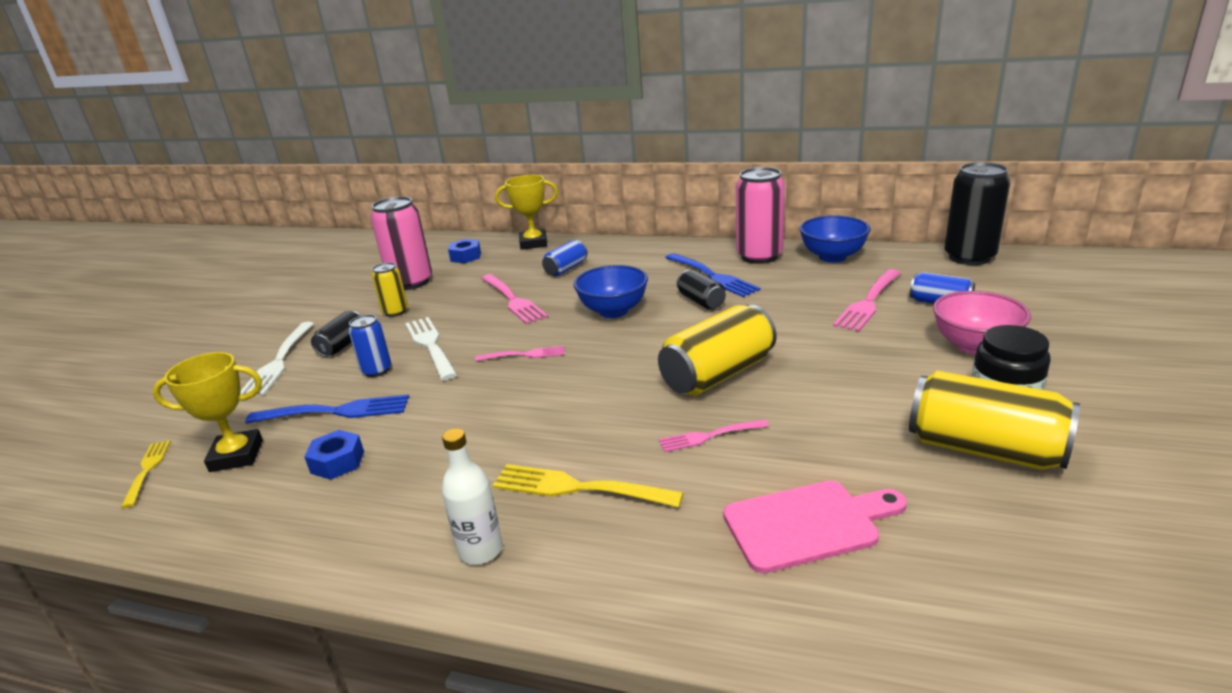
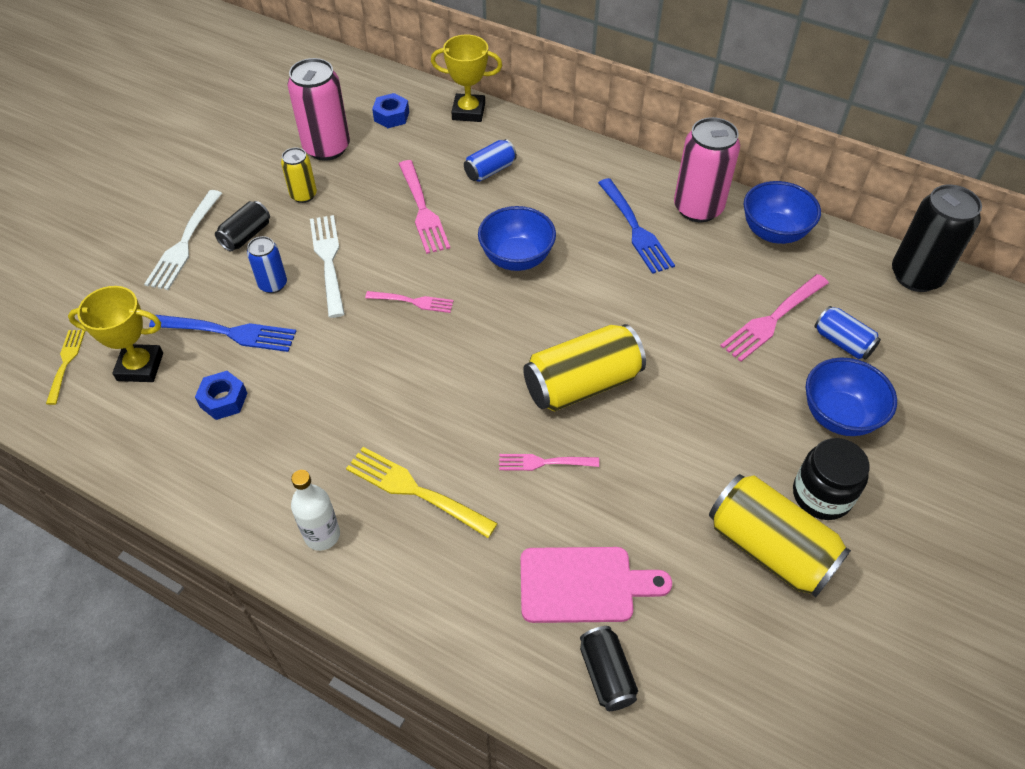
camera: 10 degrees right, 25 degrees up
black can [677,270,726,310] -> black can moved to [580,626,638,711]
pink bowl [933,291,1031,355] -> blue bowl [806,357,897,436]

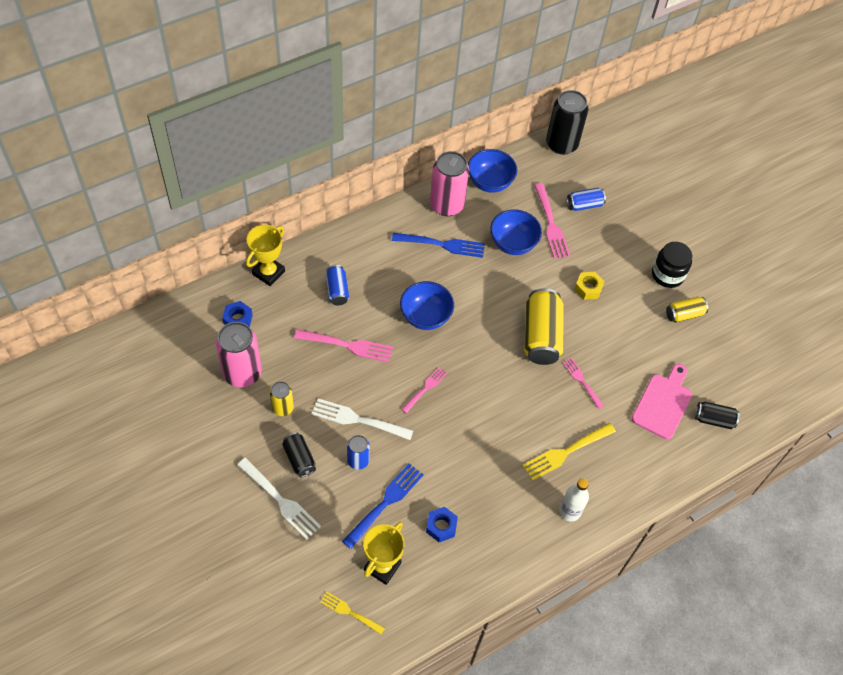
camera: 65 degrees left, 5 degrees up
pink fork [499,454,599,471] -> pink fork turned 120 degrees clockwise [562,358,604,409]
yellow can [709,474,851,598] -> yellow can [666,297,708,323], size x0.55
blue bowl [806,357,897,436] -> blue bowl moved to [490,209,542,255]
none -> yellow nut [574,272,605,300]

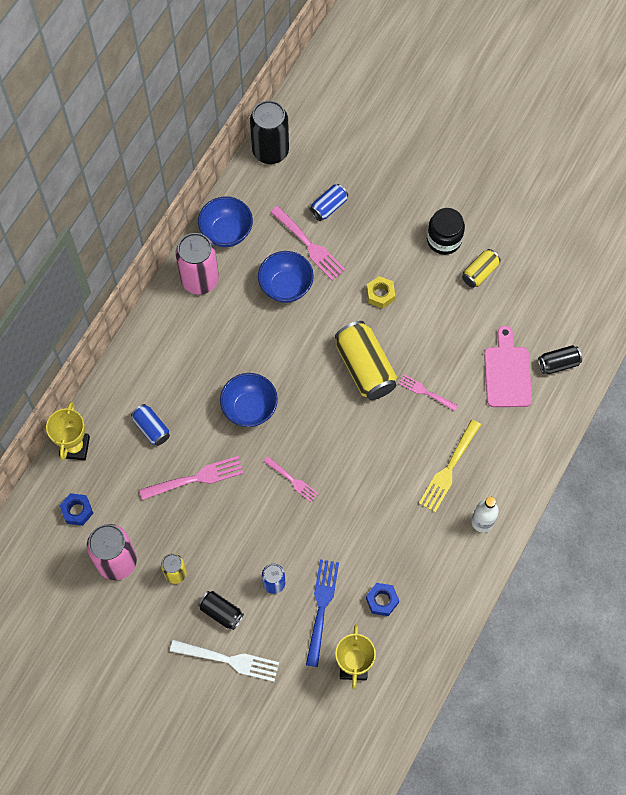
camera: 25 degrees left, 10 degrees up
white fork [311,398,414,440] -> none
yellow fork [320,592,385,634] -> none
blue fork [392,233,485,258] -> none
pink fork [401,367,447,413] -> pink fork turned 120 degrees clockwise [263,457,318,503]

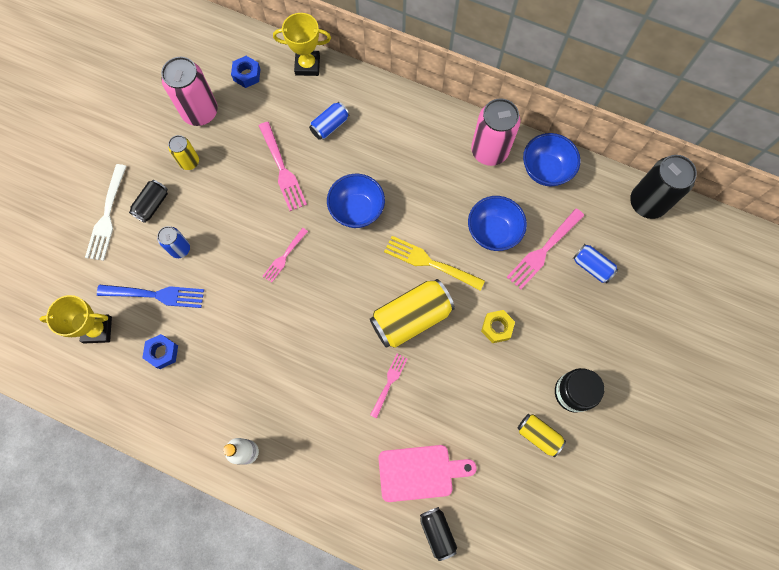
camera: 85 degrees right, 5 degrees up
yellow fork [419,419,481,513] -> yellow fork moved to [384,236,485,291]

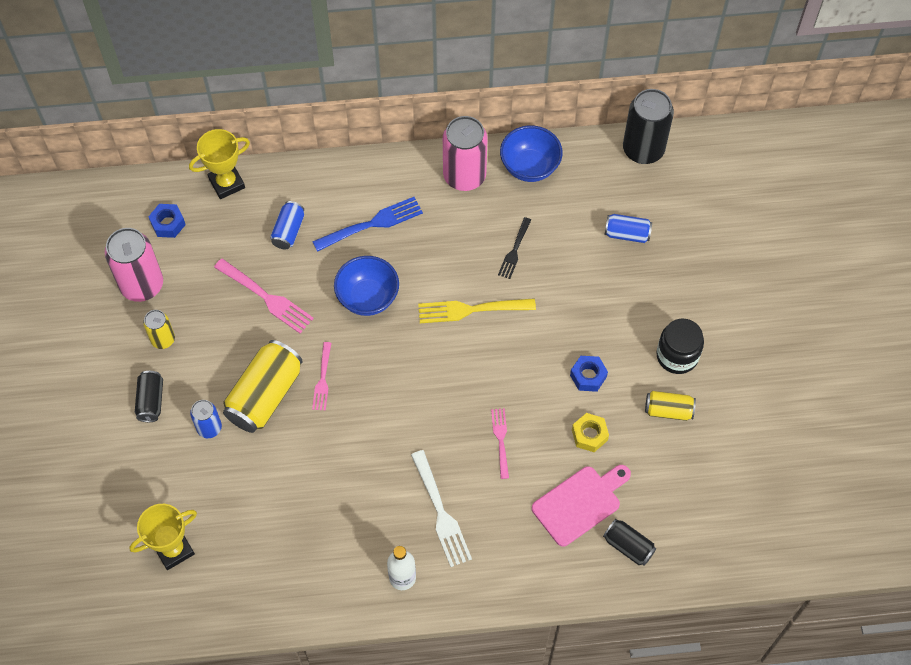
camera: 30 degrees left, 10 degrees down
white fork [85,164,127,261] -> white fork moved to [411,450,472,567]
blue fork [97,285,204,308] -> blue fork moved to [312,197,423,252]
blue nut [142,334,178,369] -> blue nut moved to [570,356,608,392]
yellow can [370,279,455,348] -> yellow can moved to [223,340,303,433]
blue bowl [468,196,527,251] -> black fork [498,217,531,279]
yellow nut [481,310,515,343] -> yellow nut moved to [572,413,609,452]
pink fork [507,208,584,289] -> none

